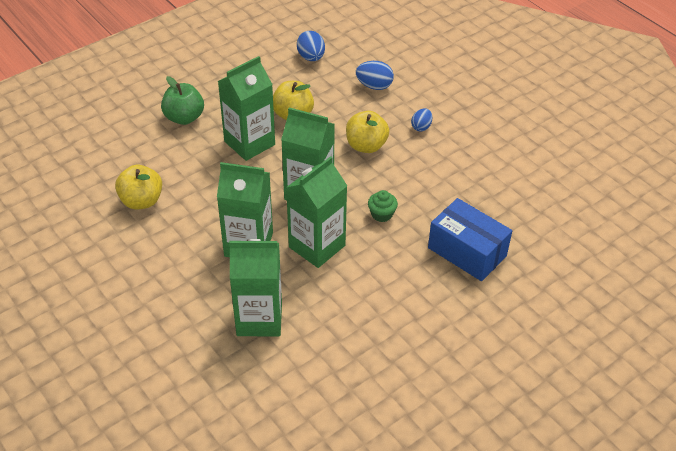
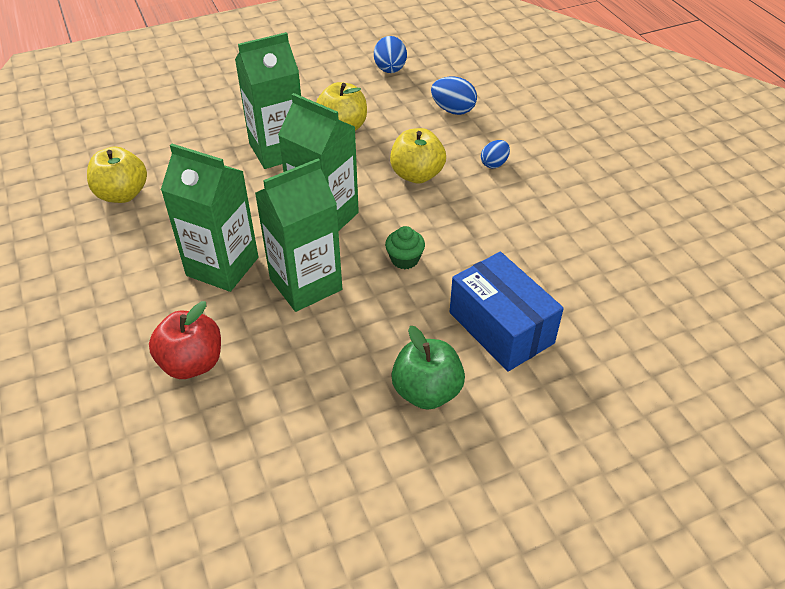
camera: 15 degrees right, 0 degrees up
green apple [161,76,204,125] -> green apple moved to [391,326,465,410]
green carton [229,239,282,336] -> red apple [149,301,221,379]

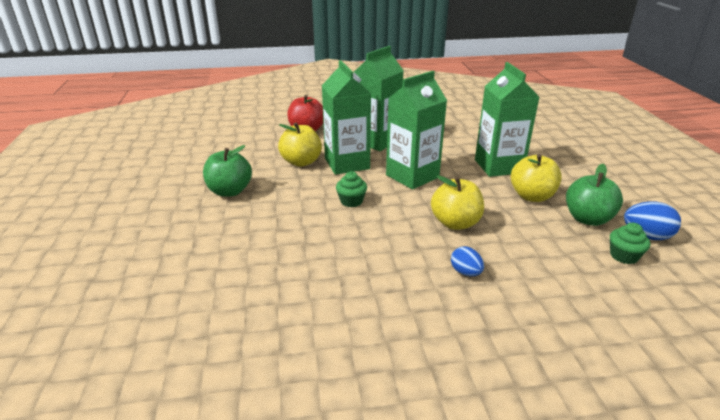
camera: 105 degrees right, 15 degrees down
yellow apple [87,146,147,203] -> yellow apple moved to [278,122,322,167]
blue egg [431,76,477,115] -> none
blue box [450,252,564,371] -> none
none -> green apple [566,164,623,226]
none -> green cupcake [610,223,650,264]

